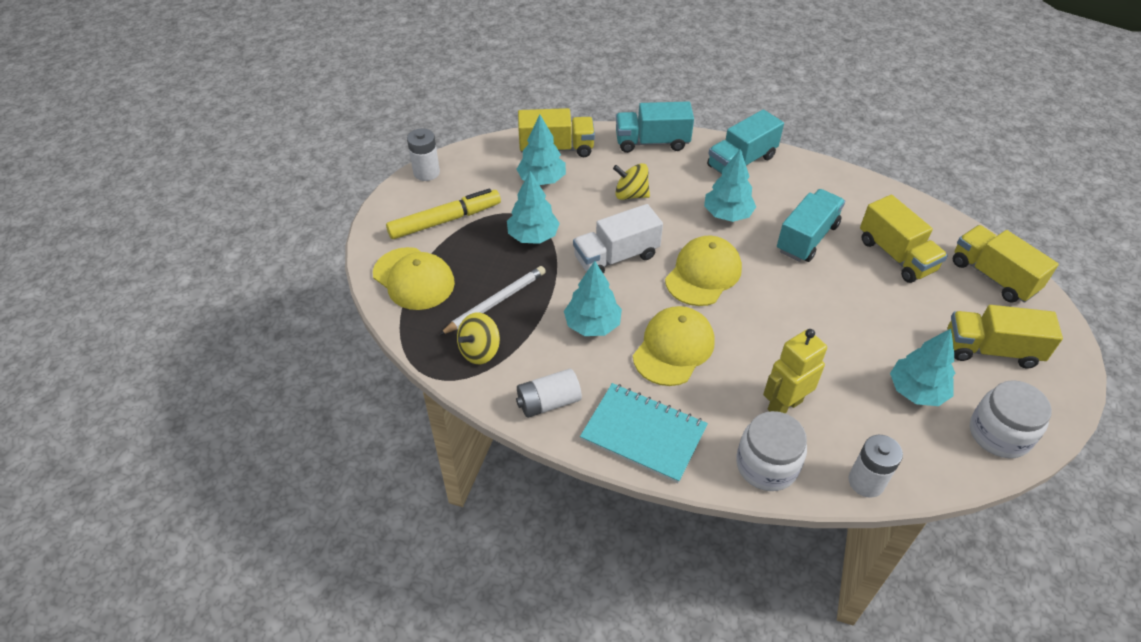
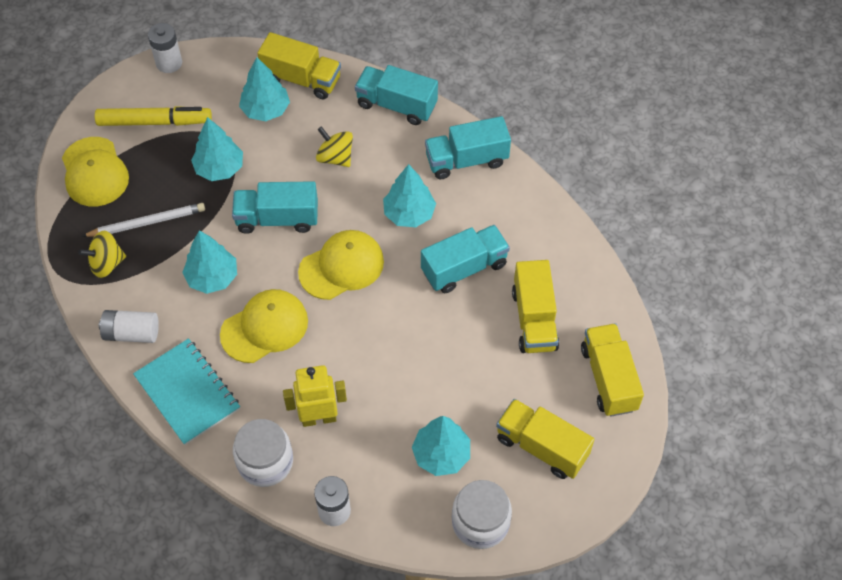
camera: 25 degrees right, 10 degrees up
white truck [573,204,663,274] -> turquoise truck [232,181,318,234]

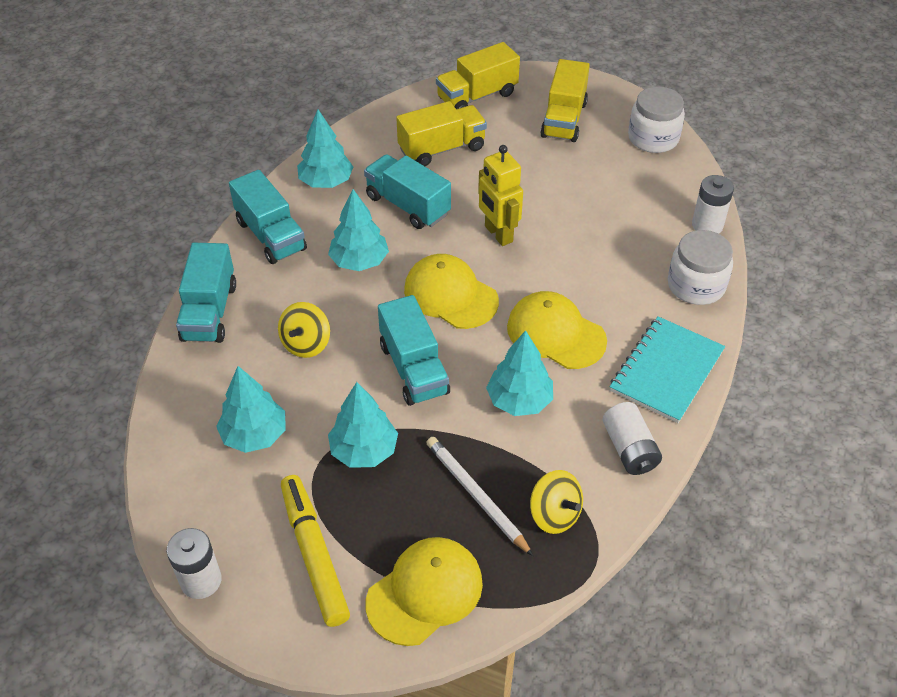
camera: 110 degrees left, 10 degrees down
yellow truck [257,32,341,99] -> none
yellow robot [283,365,347,427] -> yellow robot moved to [478,145,523,246]
turquoise tree [412,416,470,476] -> turquoise tree moved to [297,109,353,188]

